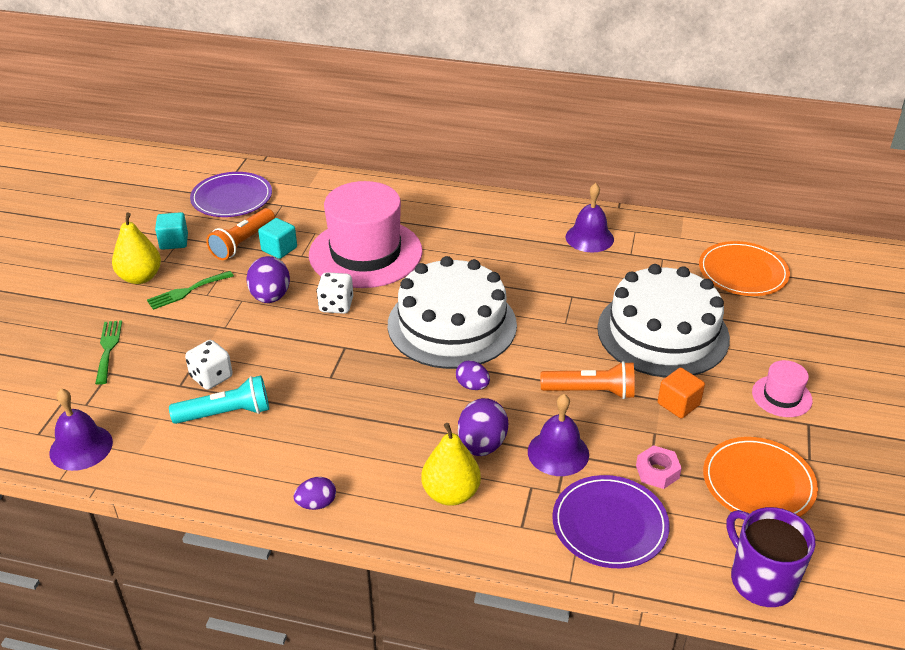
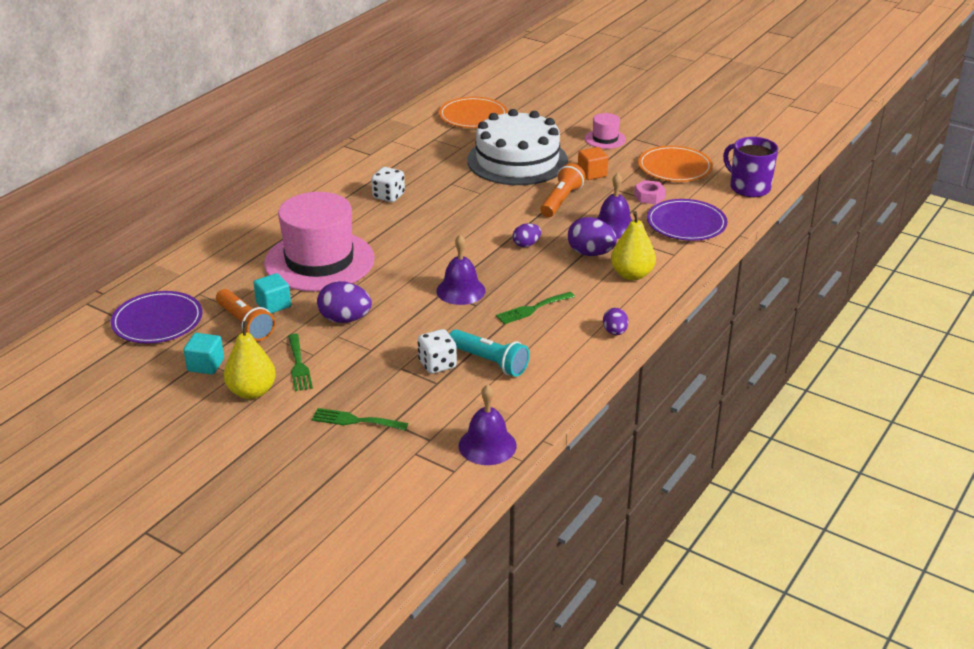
camera: 70 degrees left, 5 degrees down
turquoise flashlight [169,376,269,424] -> turquoise flashlight turned 120 degrees clockwise [449,329,530,377]
white dice [316,272,353,314] -> white dice moved to [371,167,405,202]
white cake [388,256,517,369] -> none
purple bell [565,183,614,252] -> purple bell moved to [436,234,486,305]
purple mug [726,507,815,607] -> purple mug turned 60 degrees clockwise [723,137,778,197]
none -> green fork [496,292,575,324]

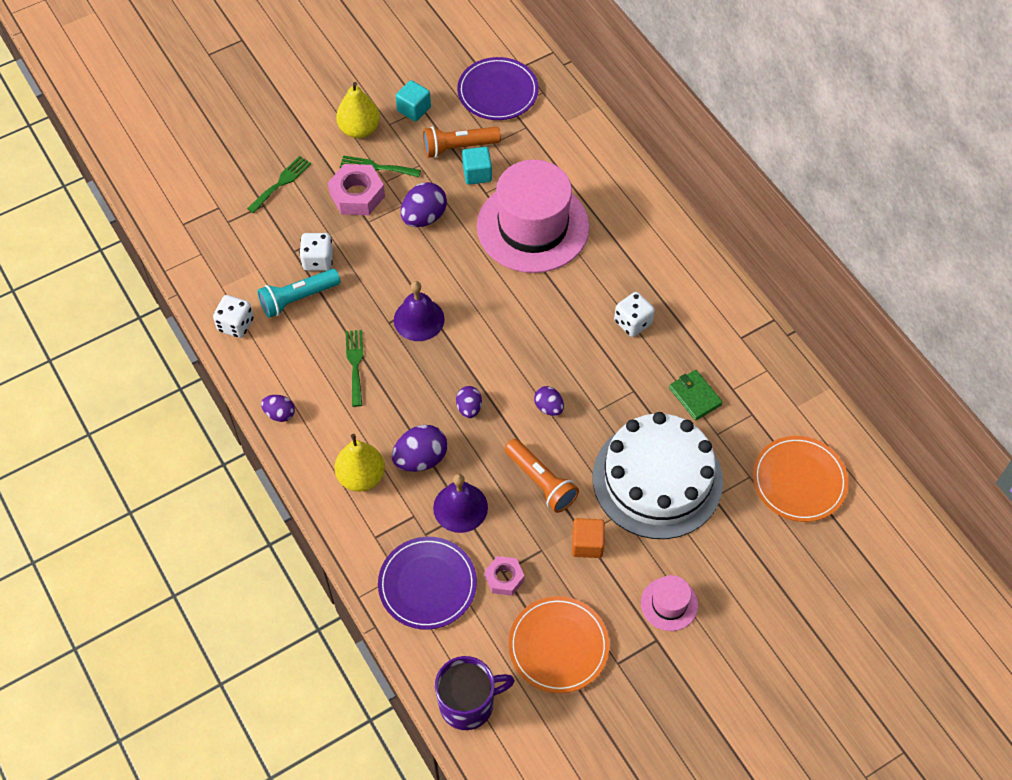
camera: 115 degrees right, 25 degrees up
purple bell [458,384,517,465] -> none
none -> white dice [213,295,254,338]
none -> pink nut [328,164,385,215]
none -> purple egg [534,386,564,416]
none -> green wallet [669,370,723,421]

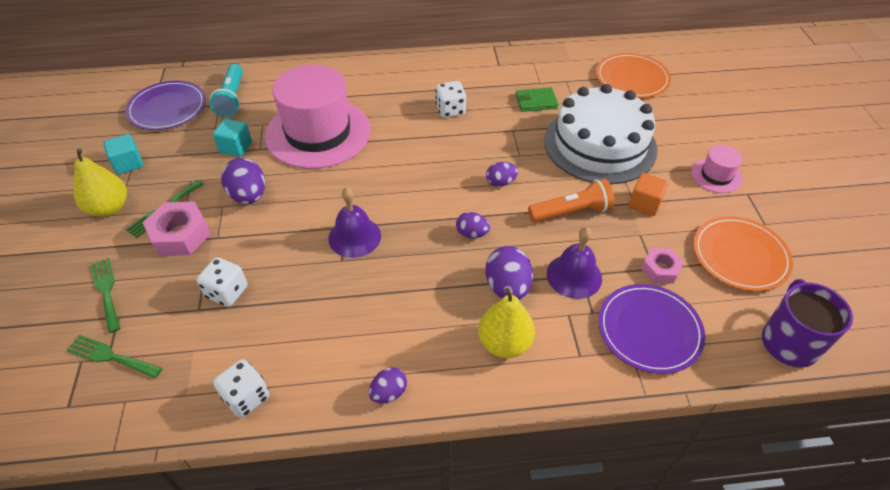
camera: 65 degrees left, 10 degrees down
turquoise flashlight [258,269,341,318] -> turquoise flashlight moved to [209,64,243,117]
green fork [345,330,363,407] -> green fork moved to [66,335,162,378]
orange flashlight [423,127,501,158] -> none

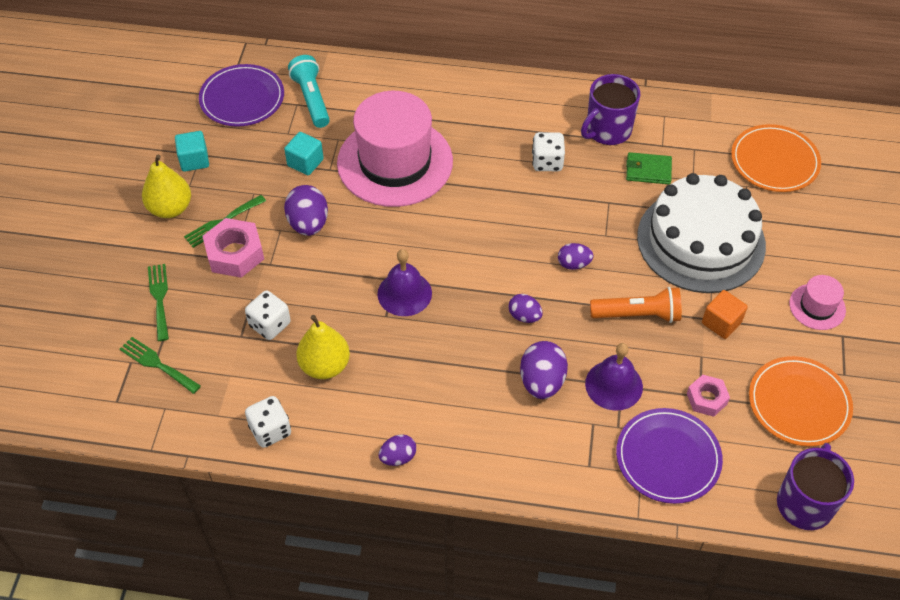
camera: 15 degrees right, 5 degrees up
turquoise flashlight [209,64,243,117] -> turquoise flashlight turned 150 degrees clockwise [288,55,330,128]
yellow pear [478,288,535,358] -> yellow pear moved to [296,315,350,379]
none -> purple mug [581,74,640,145]

